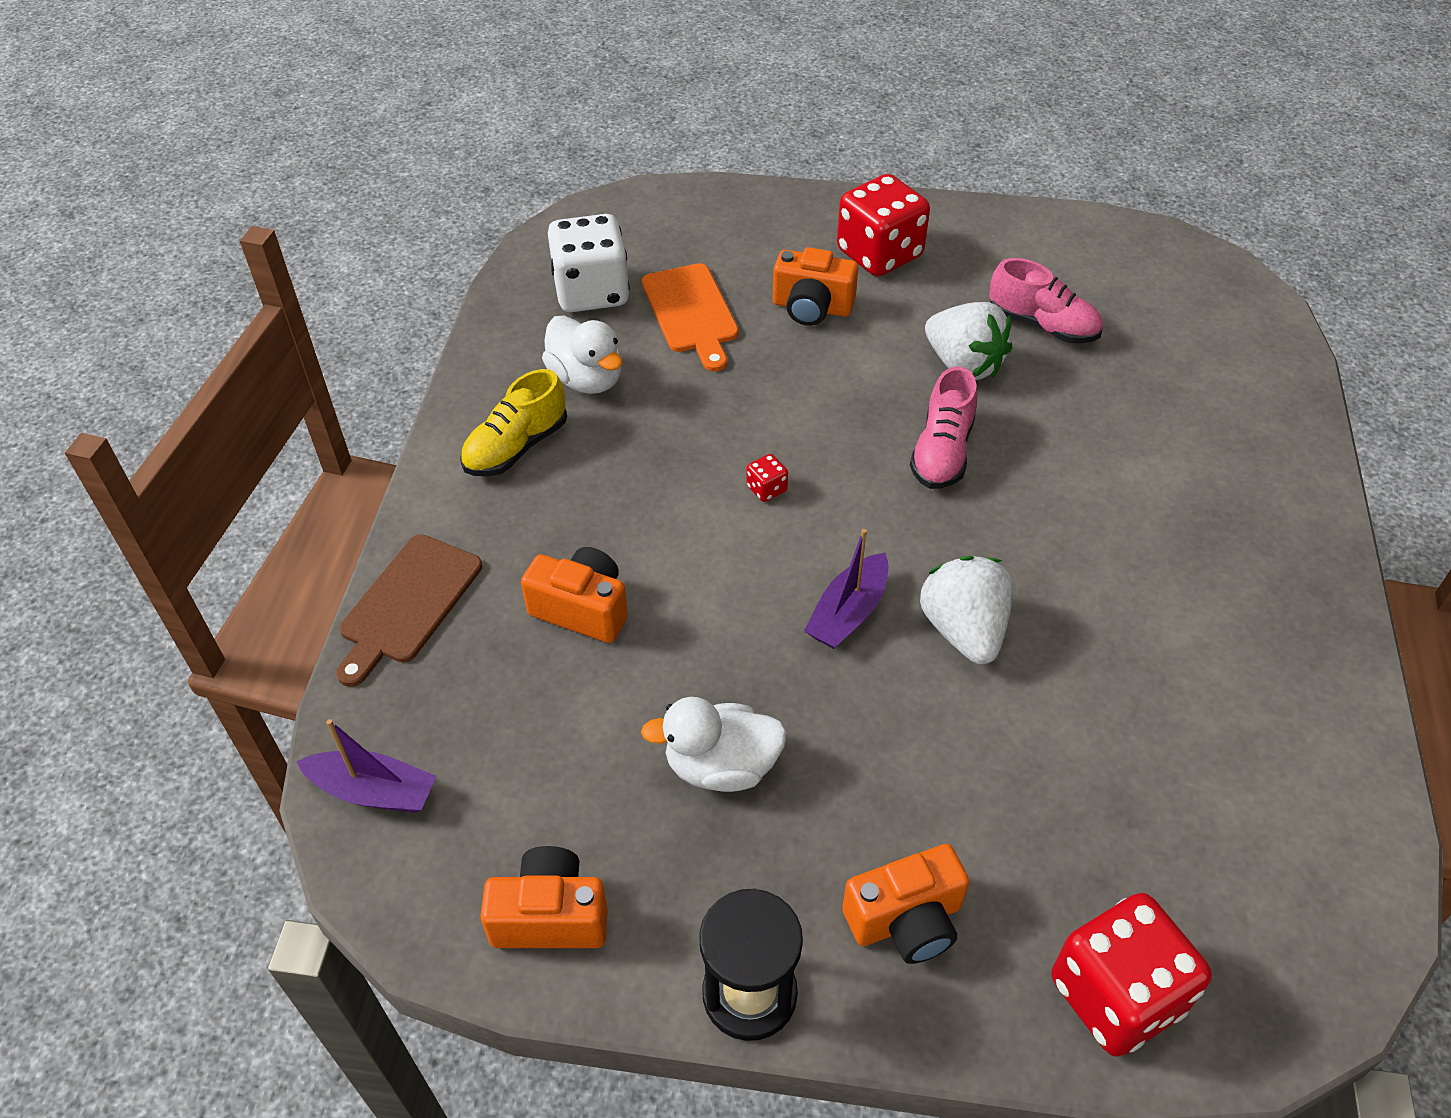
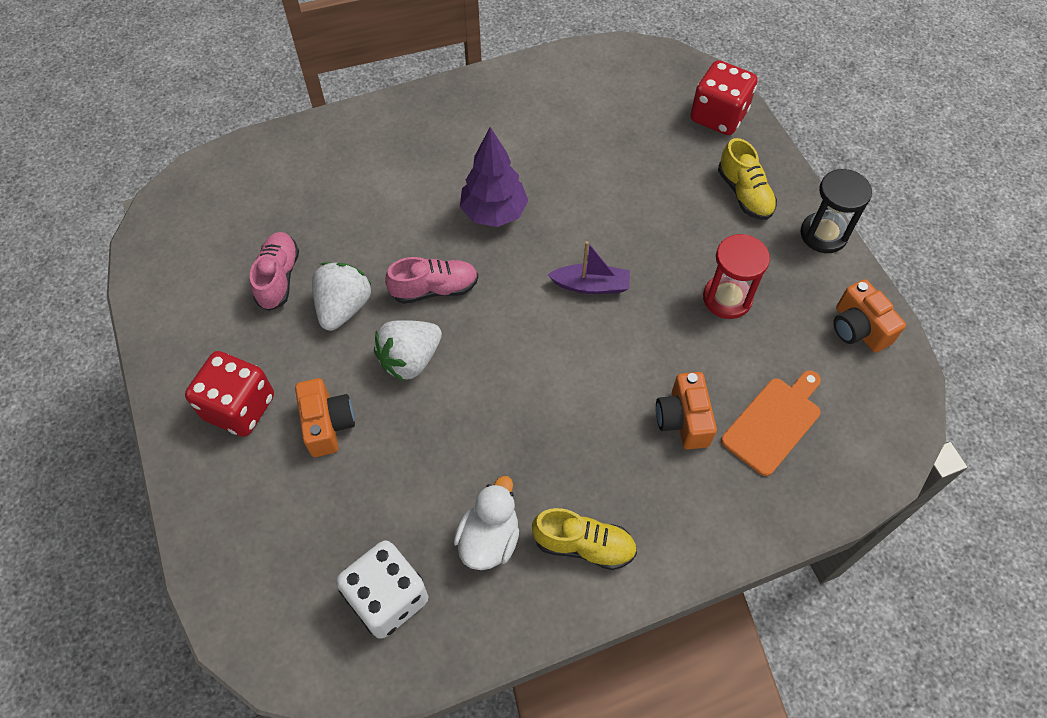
camera: 120 degrees left, 10 degrees up
purple boat [296,719,436,813] -> none
brown cutting board [336,534,482,687] -> none
white duck [641,697,787,792] -> red hourglass [703,234,770,319]
orange cutting board [642,263,739,372] -> orange cutting board moved to [721,370,821,476]
red dice [747,454,788,502] -> none
orange camera [842,844,969,964] -> yellow shoe [718,138,777,220]
white strawberry [920,556,1013,664] -> white strawberry moved to [374,320,442,381]
none -> purple tree [460,127,528,227]

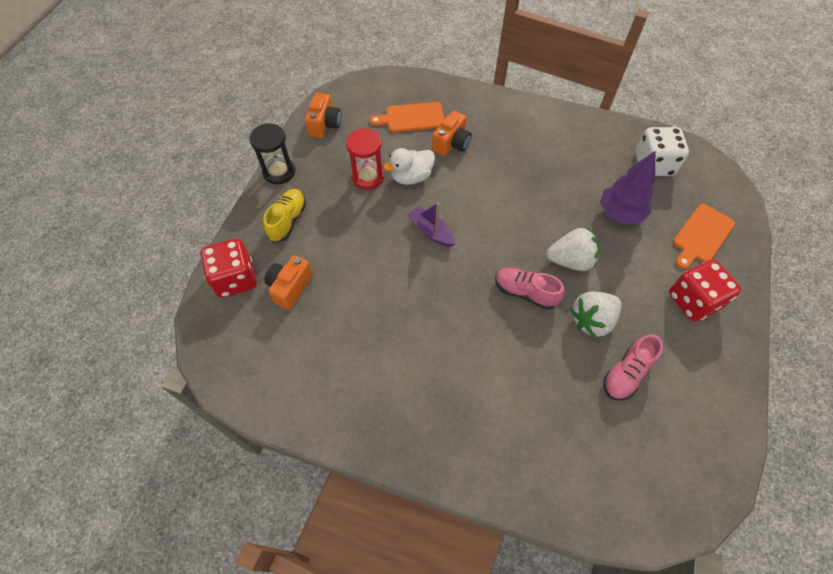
camera: 140 degrees left, 0 degrees up
orange camera [295,378,355,457] -> orange camera moved to [264,255,313,310]
white duck [454,476,519,570] -> white duck moved to [383,148,435,185]
purple tree [460,127,528,227] -> purple tree moved to [600,151,655,224]
yellow shoe [532,508,637,570] -> none
none -> orange cutting board [673,204,735,269]

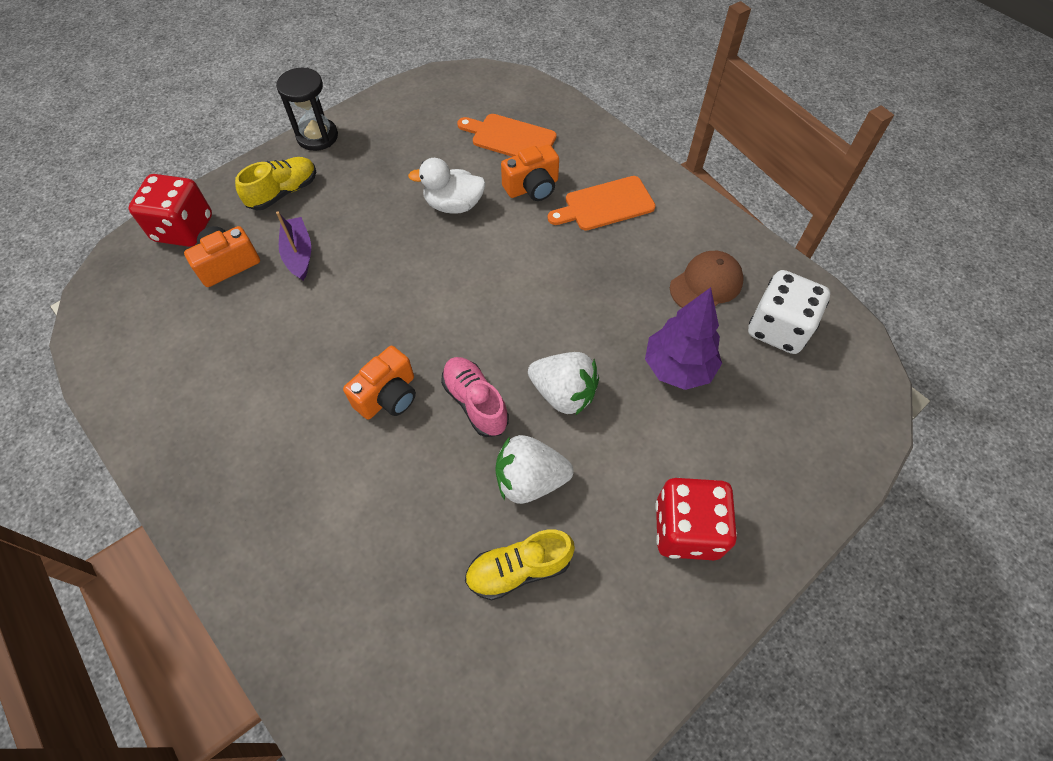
camera: 30 degrees right, 0 degrees up
orange camera [305,93,342,138] -> orange camera moved to [343,346,416,419]
red hourglass [346,128,384,190] -> none
purple boat [407,203,455,247] -> purple boat moved to [276,211,311,280]
pink shoe [603,334,663,400] -> yellow shoe [465,529,575,600]
orange cutting board [673,204,735,269] -> orange cutting board moved to [548,176,656,231]
none -> brown cap [670,251,744,308]

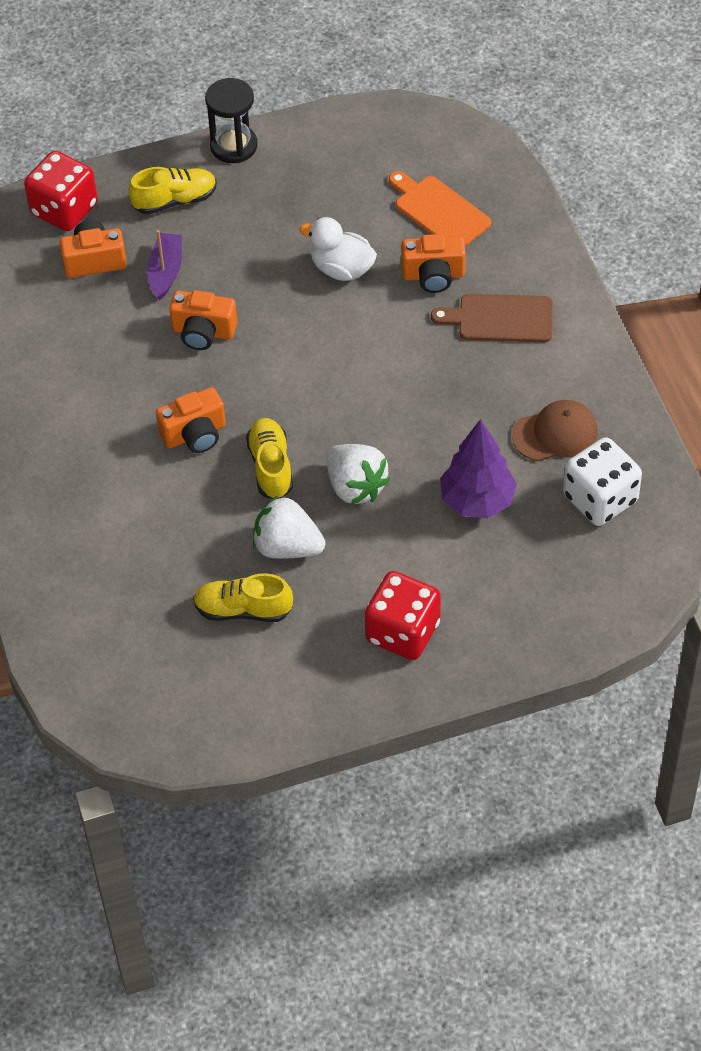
camera: 25 degrees right, 5 degrees down
pink shoe [441,357,509,437] -> yellow shoe [246,418,293,499]
orange cutting board [548,176,656,231] -> brown cutting board [431,294,553,342]
none -> orange camera [169,290,237,350]

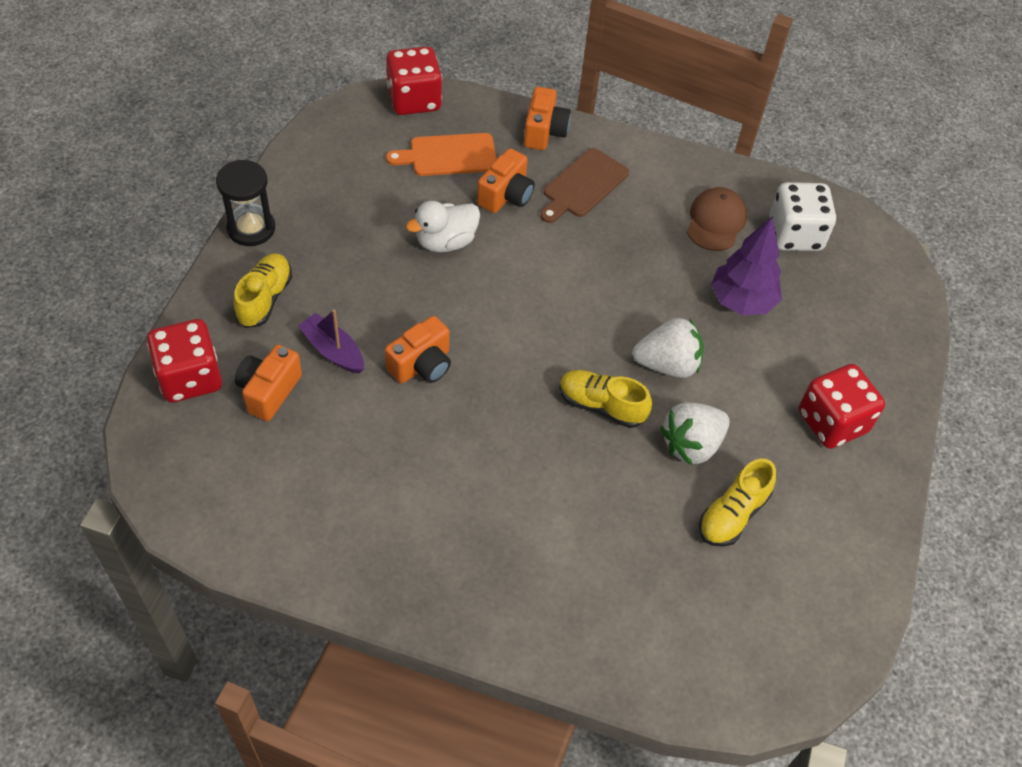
camera: 60 degrees left, 0 degrees up
orange camera [156,387,226,453] -> orange camera moved to [524,87,571,150]
none -> red dice [386,47,442,115]

